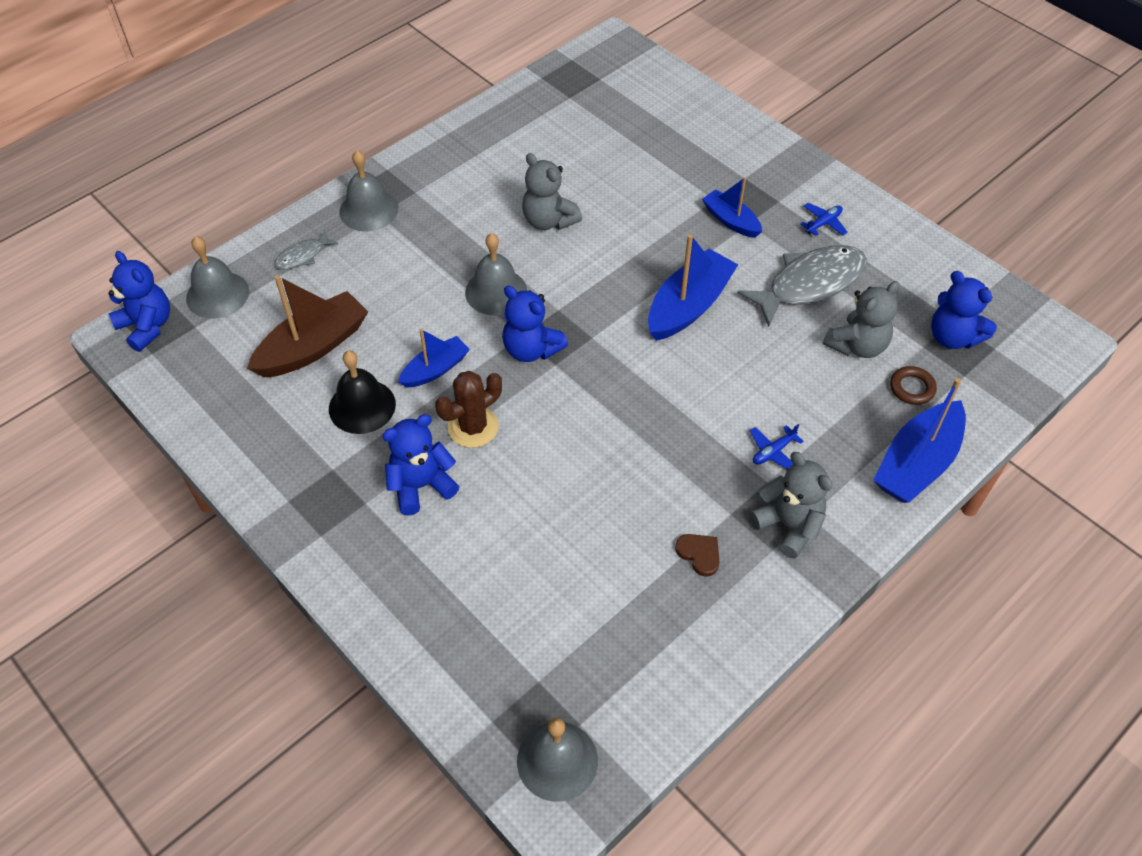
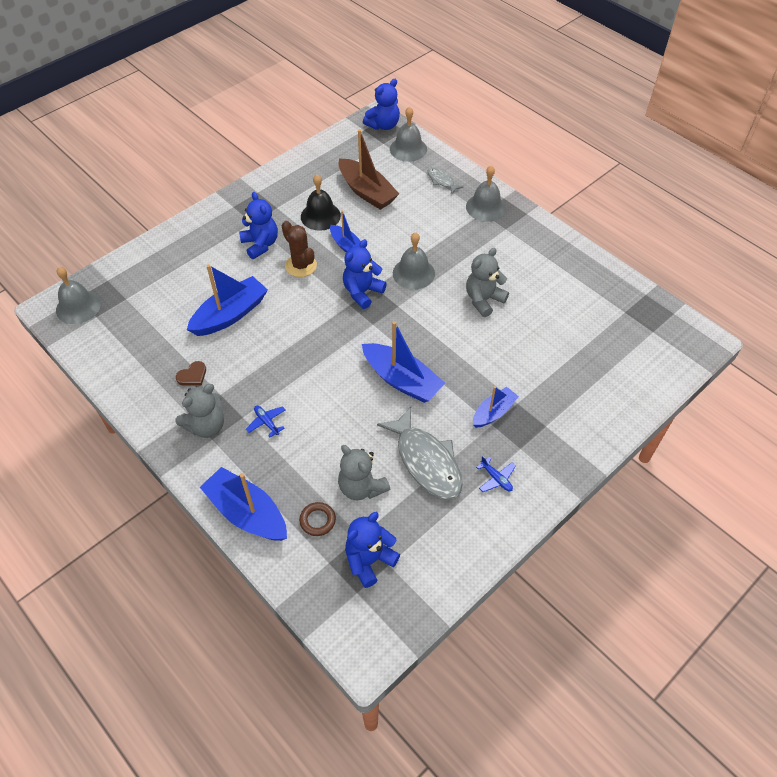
camera: 90 degrees right, 0 degrees up
none -> blue boat [187,264,268,336]

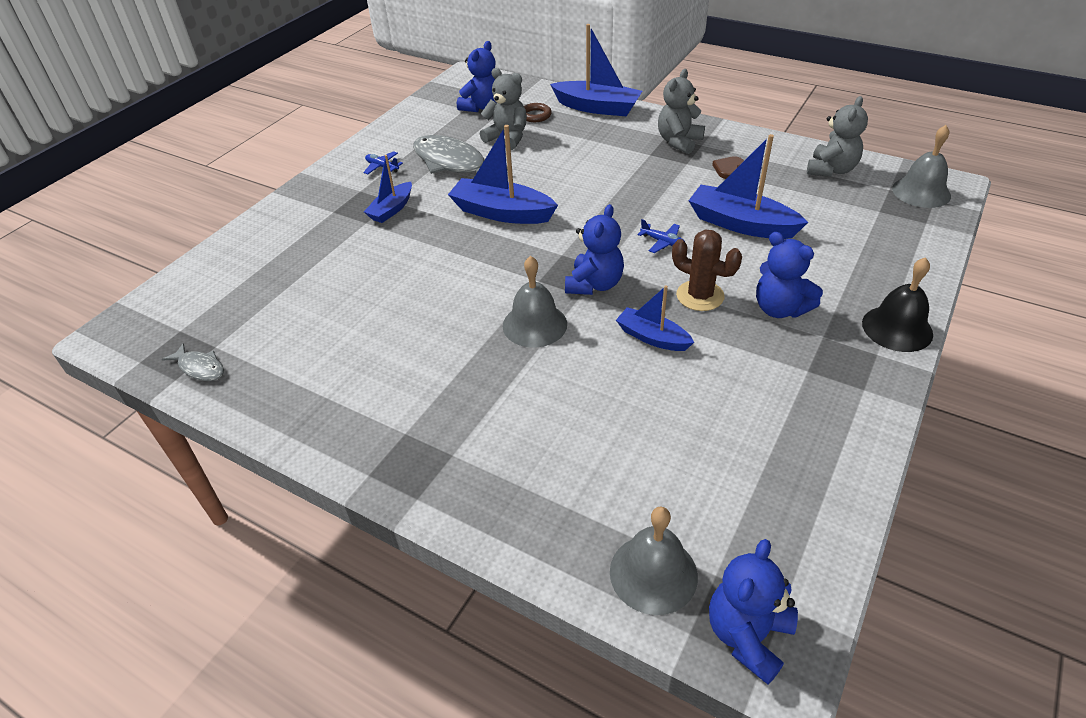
camera: 165 degrees right, 10 degrees down
blue boat [187,264,268,336] -> blue boat turned 90 degrees clockwise [689,134,808,239]
blue plane [246,406,285,437] -> blue plane moved to [637,219,685,253]
black bell [301,174,341,231] -> black bell moved to [862,257,933,352]
brown boat [339,129,399,210] -> none
grey fish [428,167,463,194] -> grey fish moved to [162,343,224,381]
grey bell [466,165,506,221] -> none
grey teddy bear [466,248,509,317] -> grey teddy bear moved to [807,96,868,177]

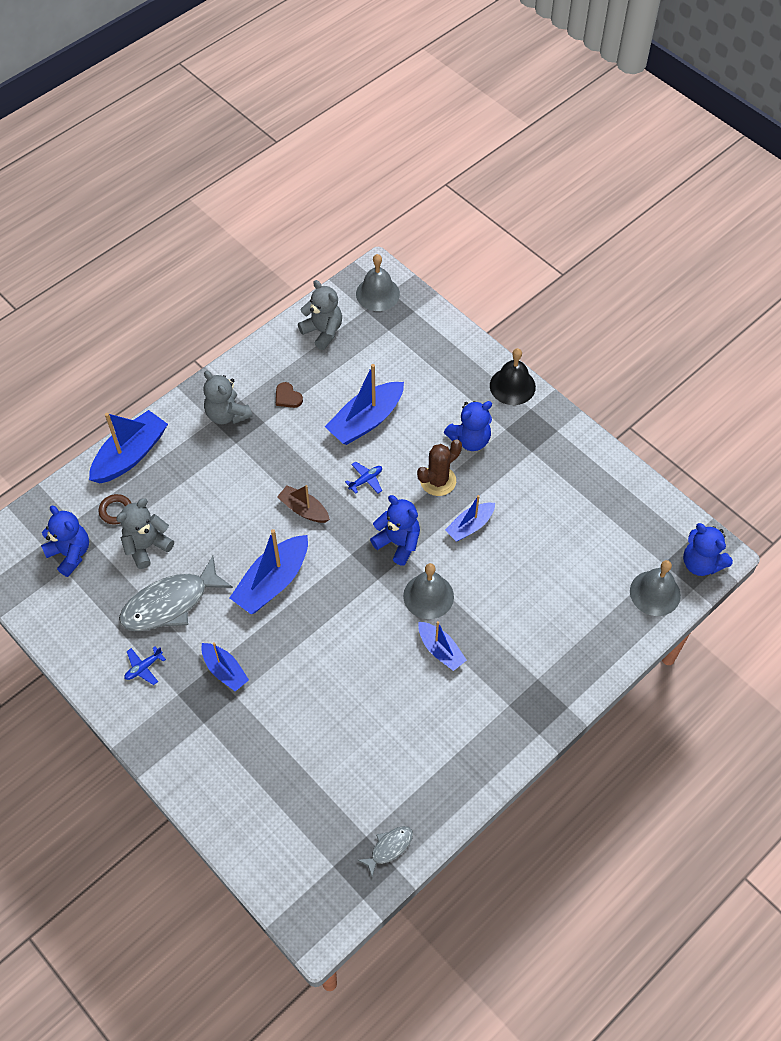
camera: 75 degrees left, 15 degrees up
none -> brown boat [277,485,330,523]
none -> blue boat [418,621,467,671]

